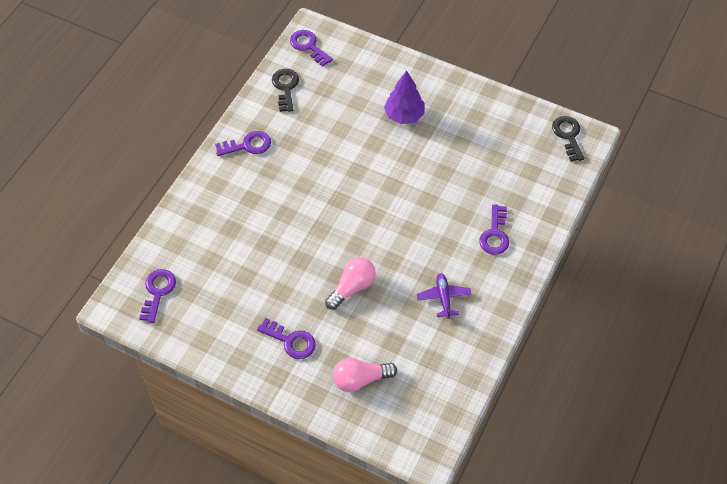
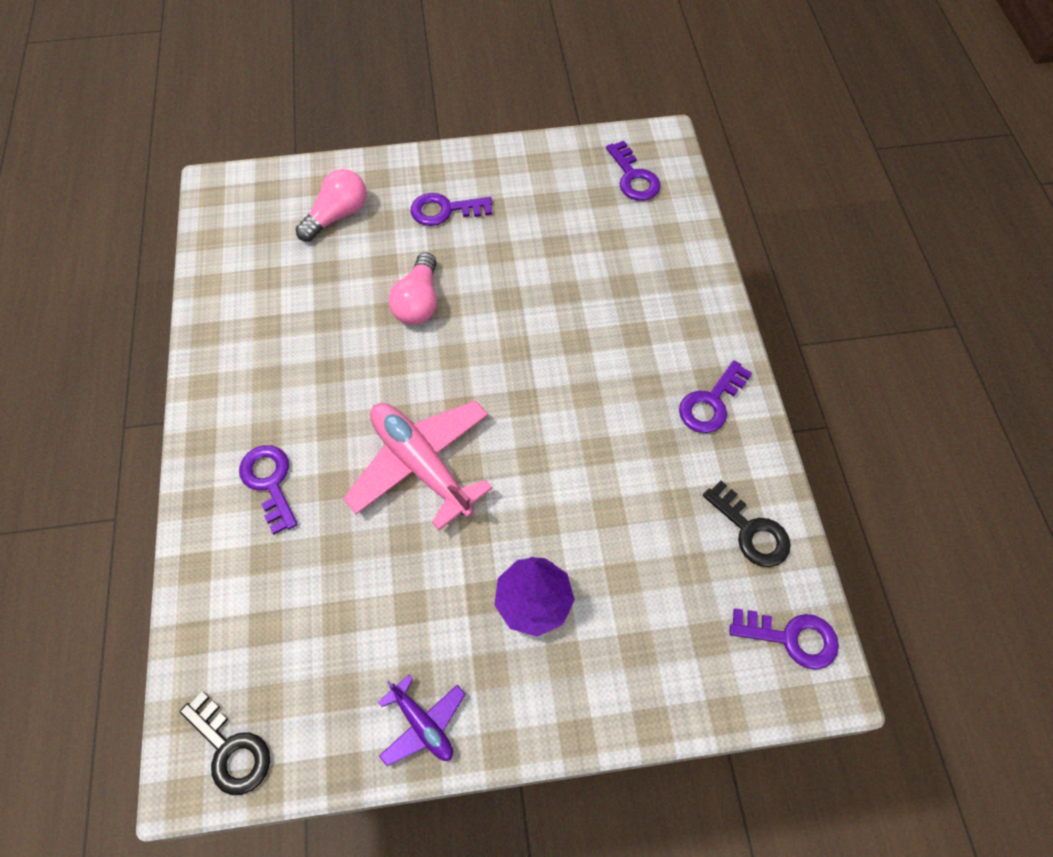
camera: 145 degrees right, 5 degrees up
purple plane [417,273,471,319] -> purple plane moved to [378,675,465,766]
none -> pink plane [343,400,493,530]

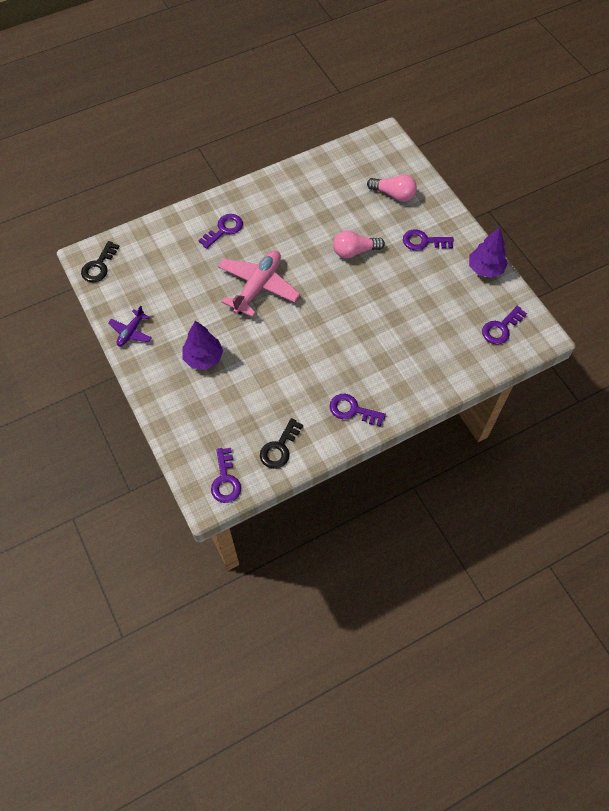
camera: 70 degrees right, 0 degrees up
purple key [411,193,492,226] -> purple key turned 60 degrees counterclockwise [403,229,454,250]
none -> purple tree [469,227,508,278]

